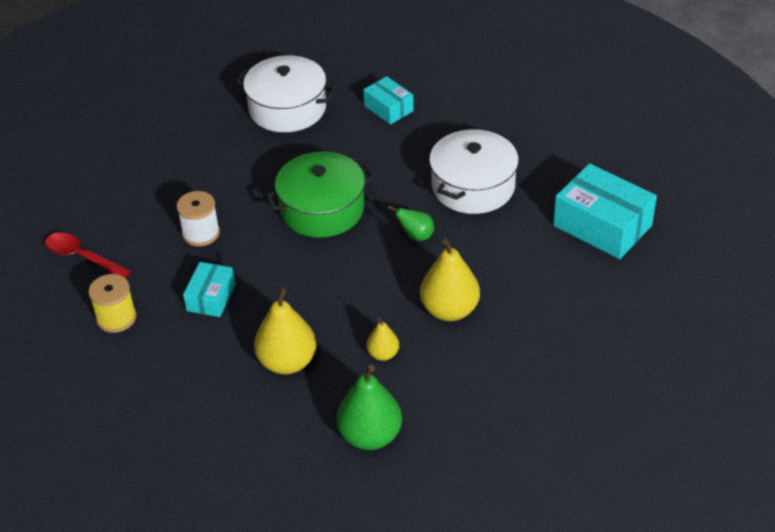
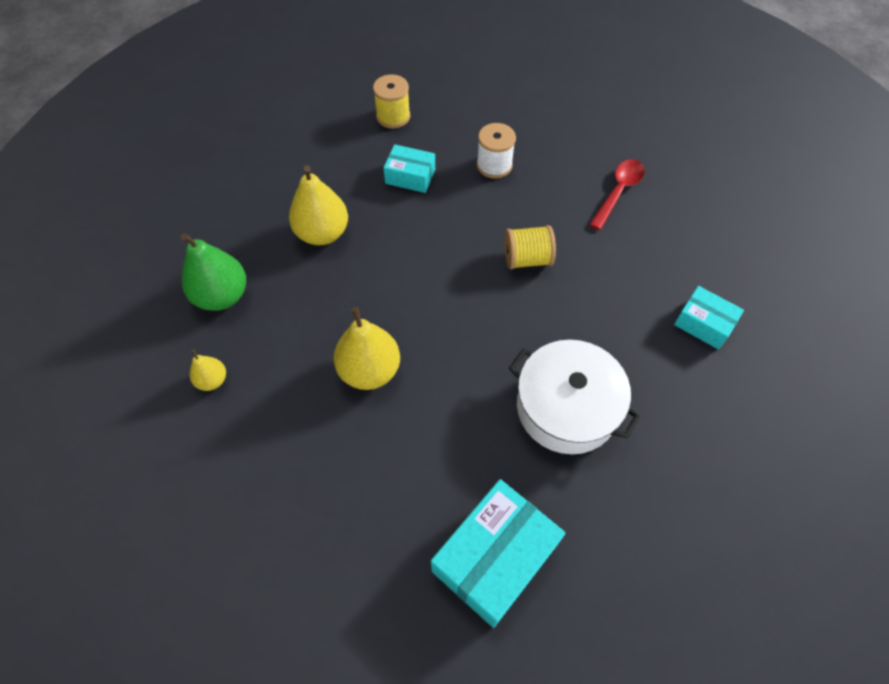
camera: 90 degrees right, 15 degrees up
red spoon [45,232,131,278] -> red spoon moved to [589,159,645,230]
white pot [235,56,336,132] -> none
green pot [265,152,375,238] -> yellow spool [504,225,556,269]
turquoise box [363,76,414,125] -> turquoise box turned 75 degrees clockwise [674,286,744,350]
yellow pear [367,317,399,361] -> yellow pear moved to [190,349,226,391]
green pear [388,206,434,241] -> none

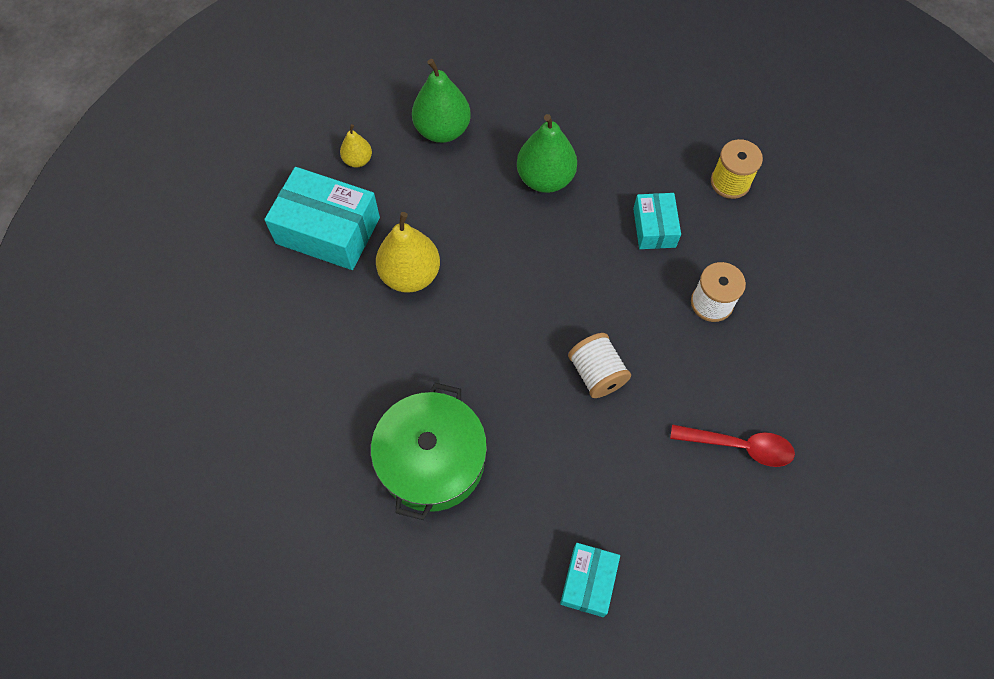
camera: 70 degrees right, 5 degrees up
yellow pear [289,166,348,245] -> green pear [517,114,577,193]
turquoise box [431,479,566,628] -> turquoise box moved to [264,167,380,270]
yellow spool [504,225,556,269] -> white spool [568,333,631,398]
white pot [509,340,641,454] -> green pot [371,383,487,520]

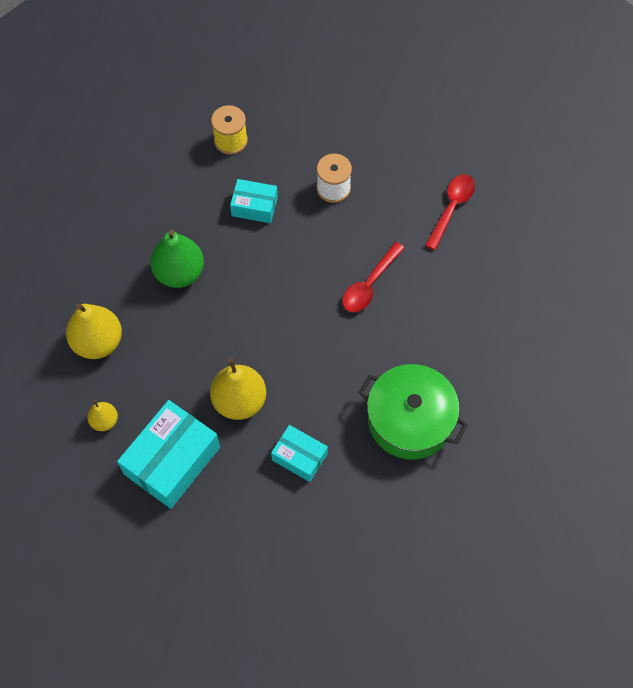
camera: 75 degrees left, 0 degrees up
green pear [412,59,471,143] -> yellow pear [66,304,122,359]
turquoise box [560,543,620,617] -> turquoise box moved to [271,425,328,482]
white spool [568,333,631,398] -> red spoon [342,242,405,312]

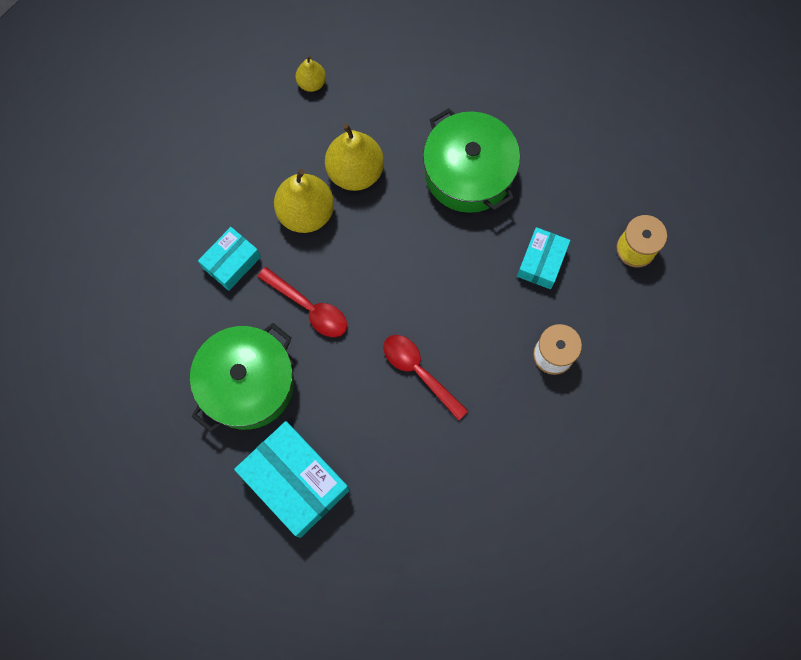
camera: 100 degrees right, 10 degrees up
yellow pear [66,304,122,359] -> yellow pear moved to [325,123,384,191]
turquoise box [117,400,220,509] -> turquoise box moved to [234,421,350,538]
green pear [150,230,204,288] -> green pot [423,108,520,213]
red spoon [425,174,475,250] -> red spoon moved to [257,267,347,337]

